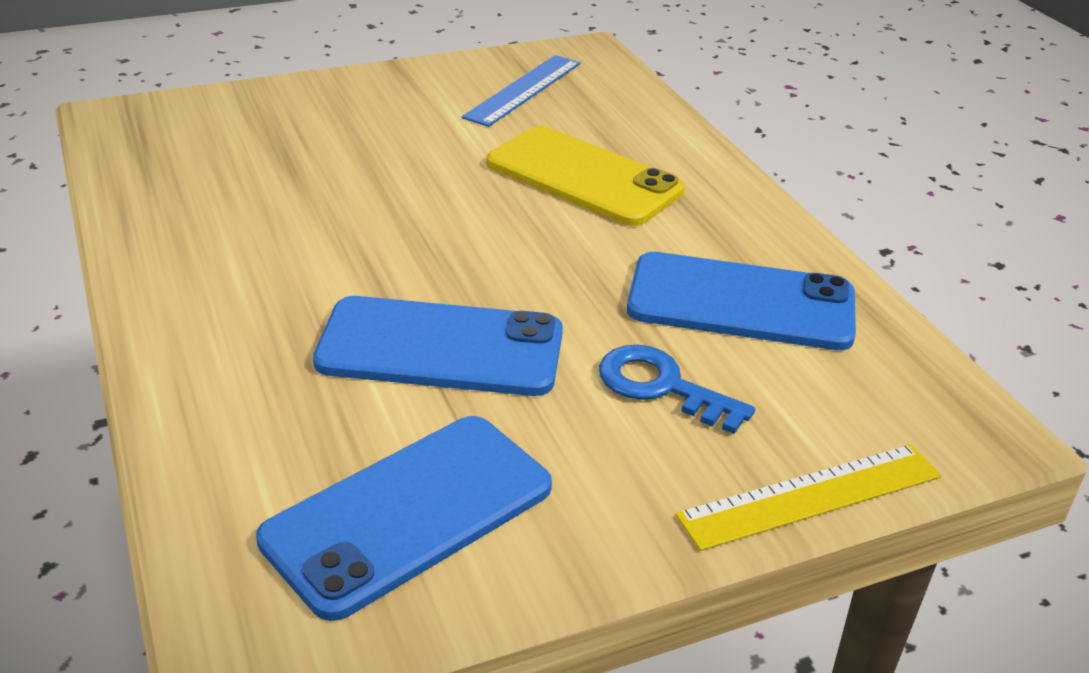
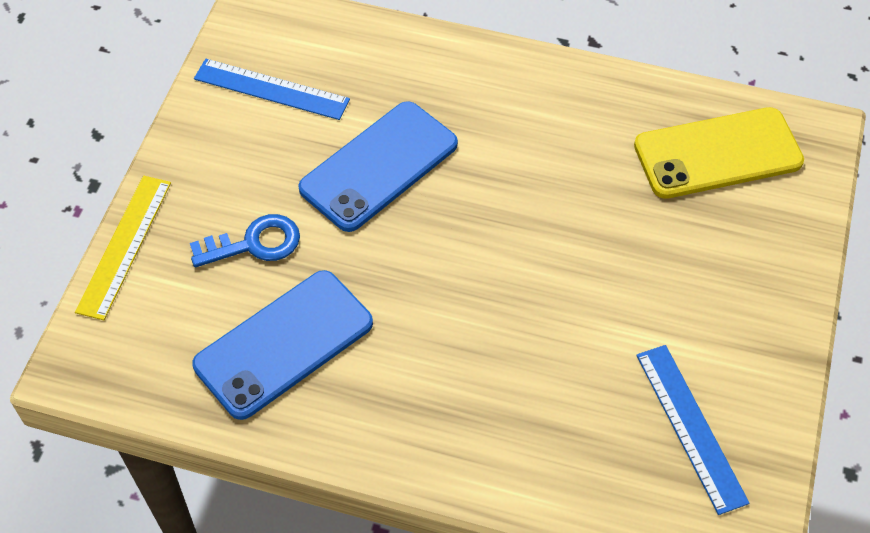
camera: 130 degrees right, 20 degrees up
blue phone [256,416,552,621] -> blue ruler [194,59,350,120]
yellow phone [487,126,685,226] -> yellow phone moved to [634,107,804,199]

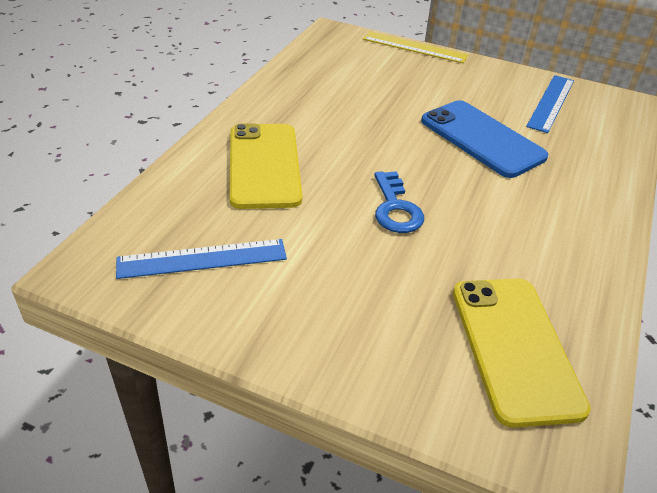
camera: 95 degrees right, 15 degrees down
blue key [190,214,300,267] -> blue key moved to [374,171,424,233]
blue phone [192,270,373,420] -> none
none -> yellow phone [230,123,302,209]

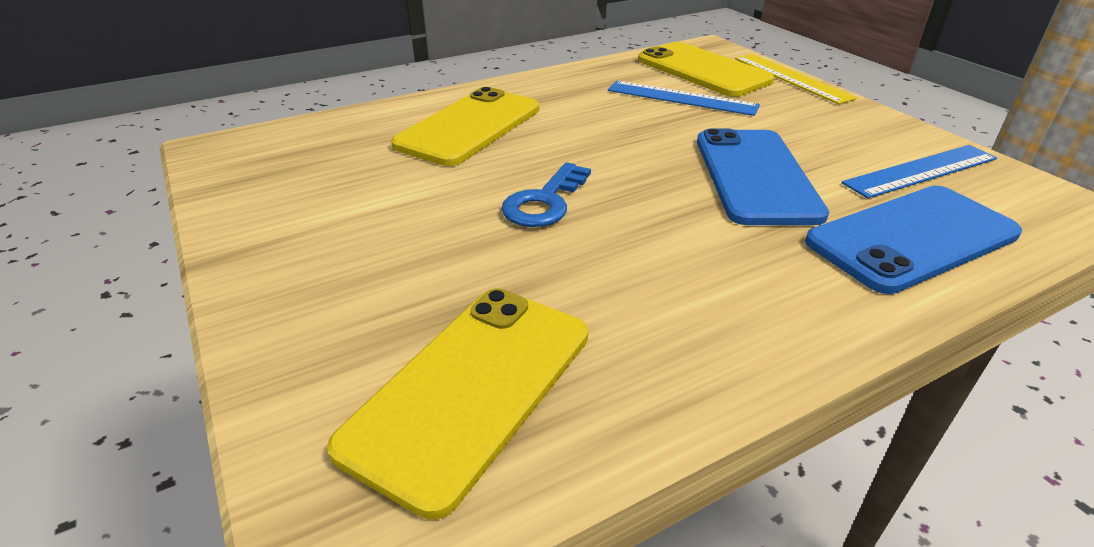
camera: 40 degrees right, 5 degrees down
blue ruler [116,239,287,279] -> blue ruler moved to [608,81,760,116]
none -> yellow phone [638,42,774,97]
none -> blue phone [805,186,1022,294]

